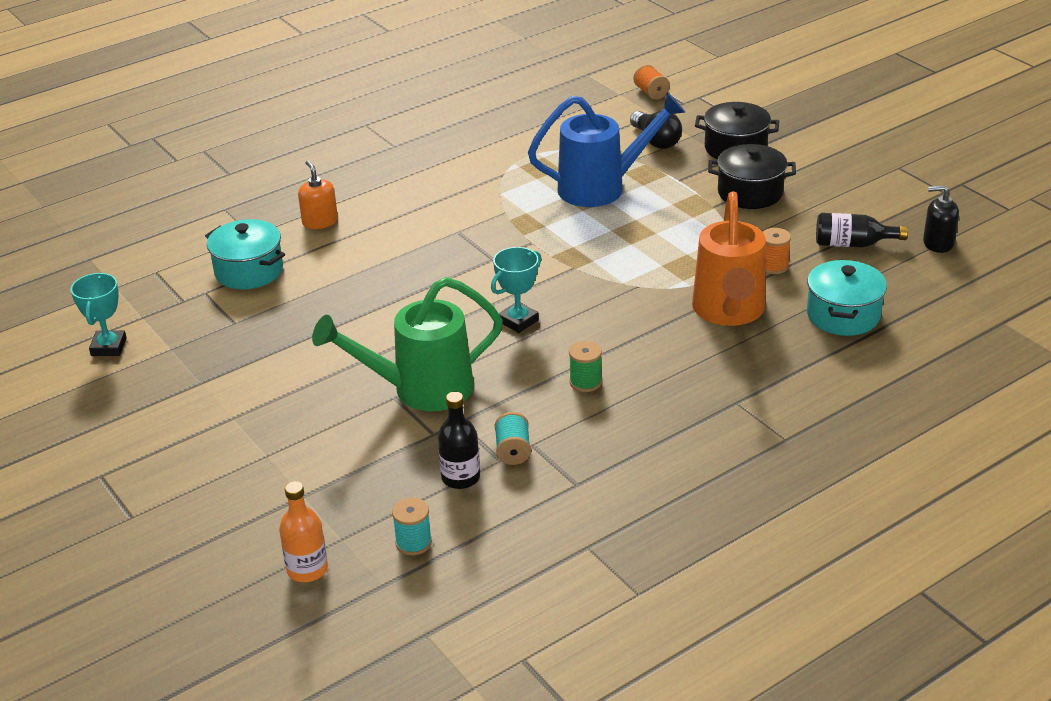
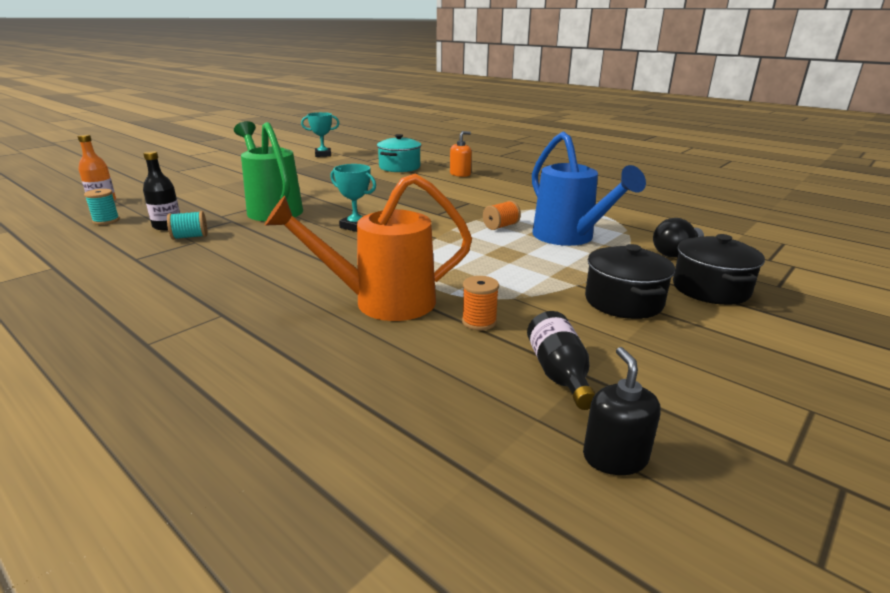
camera: 75 degrees right, 10 degrees down
green spool [569,341,602,392] -> none
orange spool [633,64,670,100] -> orange spool moved to [483,200,521,230]
turquoise pot [807,259,887,336] -> none

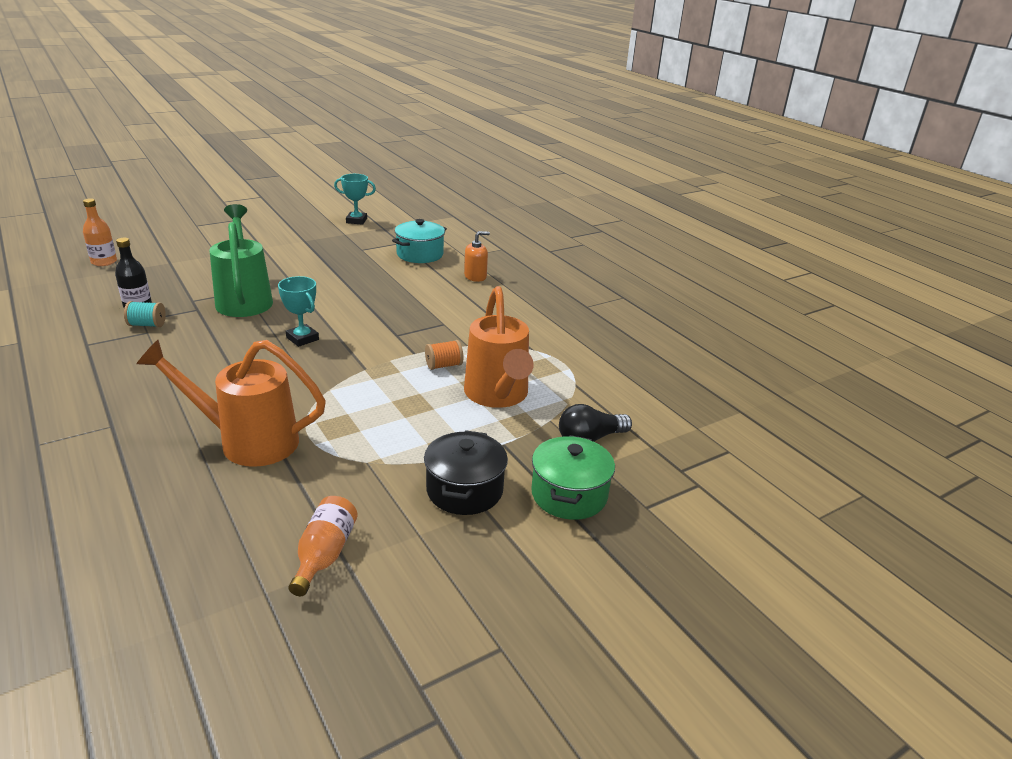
camera: 15 degrees right, 5 degrees up
turquoise spool [84,189,120,225] -> none
orange spool [462,276,499,330] -> none
black bottle [527,311,596,410] -> orange bottle [288,496,358,596]
blue watering can [532,131,646,246] -> orange watering can [464,286,534,408]
black soap dispenser [583,347,661,475] -> none
black pot [673,234,765,305] -> green pot [531,435,615,520]

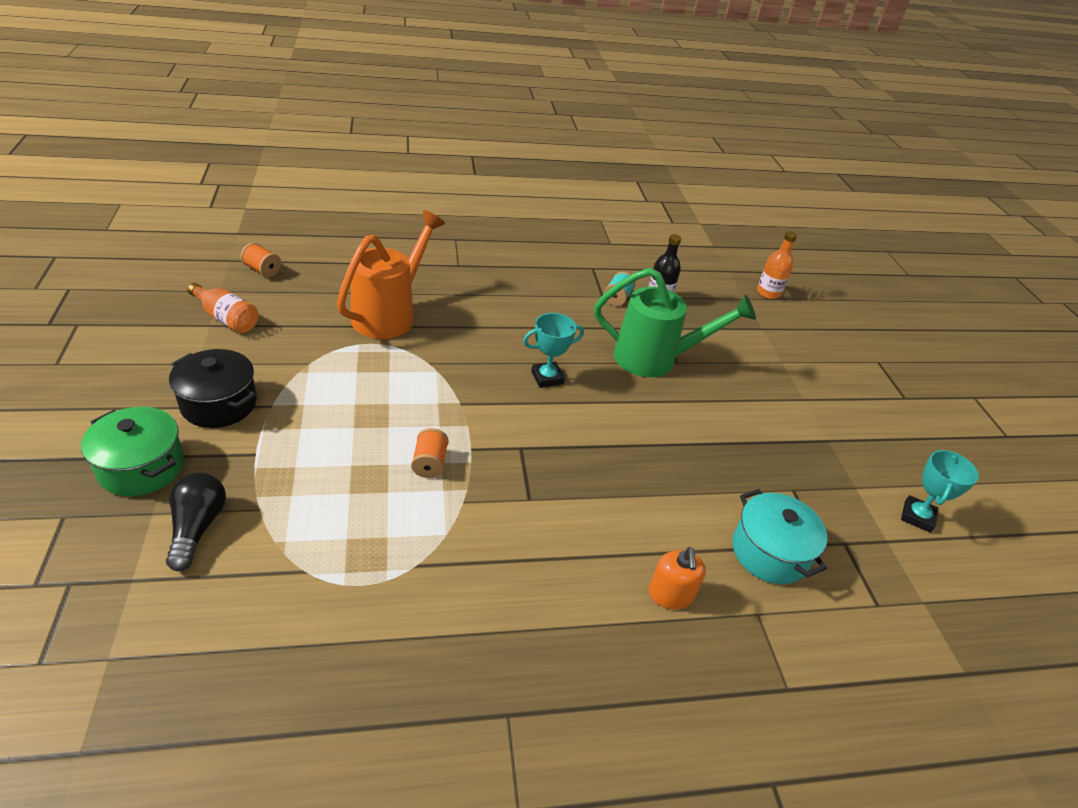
camera: 110 degrees right, 10 degrees up
orange watering can [464,286,534,408] -> none
none -> orange spool [241,243,281,277]

